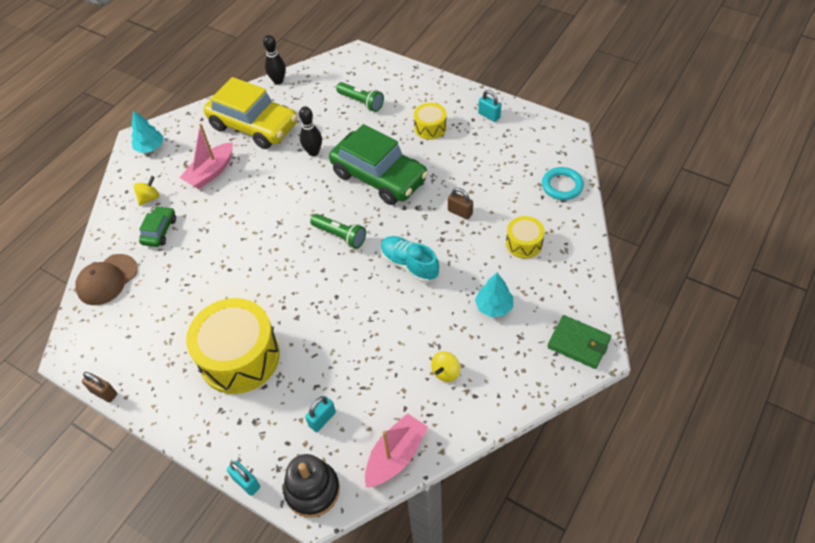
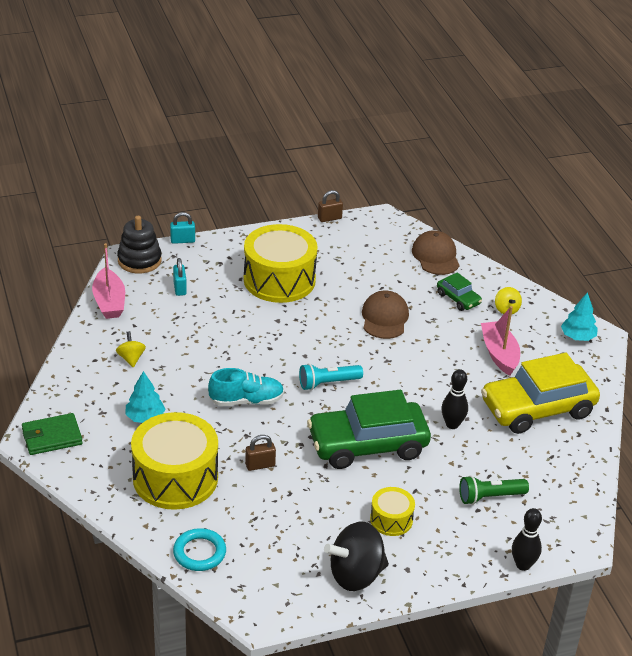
camera: 125 degrees right, 15 degrees down
black bowling pin [263,35,286,84] -> black bowling pin moved to [512,508,542,571]
green flashlight [310,214,366,249] -> turquoise flashlight [299,363,363,390]
turquoise padlock [478,90,501,122] -> black spinning top [324,522,389,591]
yellow drum [506,216,545,259] -> yellow drum [131,412,218,510], size x2.03
none -> brown cap [362,290,409,339]

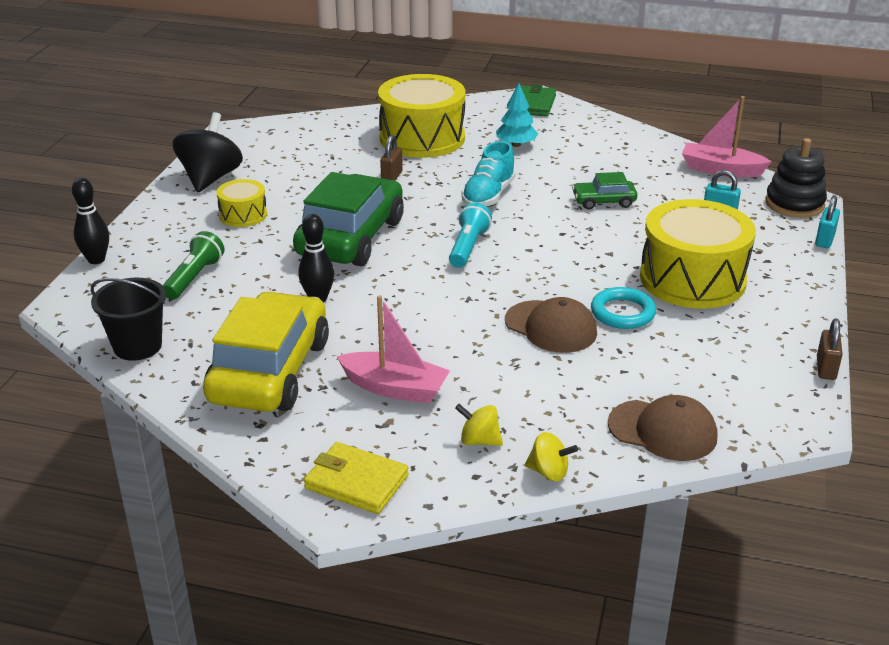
camera: 125 degrees right, 5 degrees down
yellow spinning top [116,331,146,367] -> yellow spinning top moved to [525,432,578,481]
turquoise ring [173,528,226,571] -> turquoise ring moved to [591,287,656,329]
green car [437,272,482,311] -> green car moved to [572,172,638,210]
turquoise tree [561,292,598,341] -> yellow wallet [304,442,409,514]
none -> black bucket [91,278,166,361]

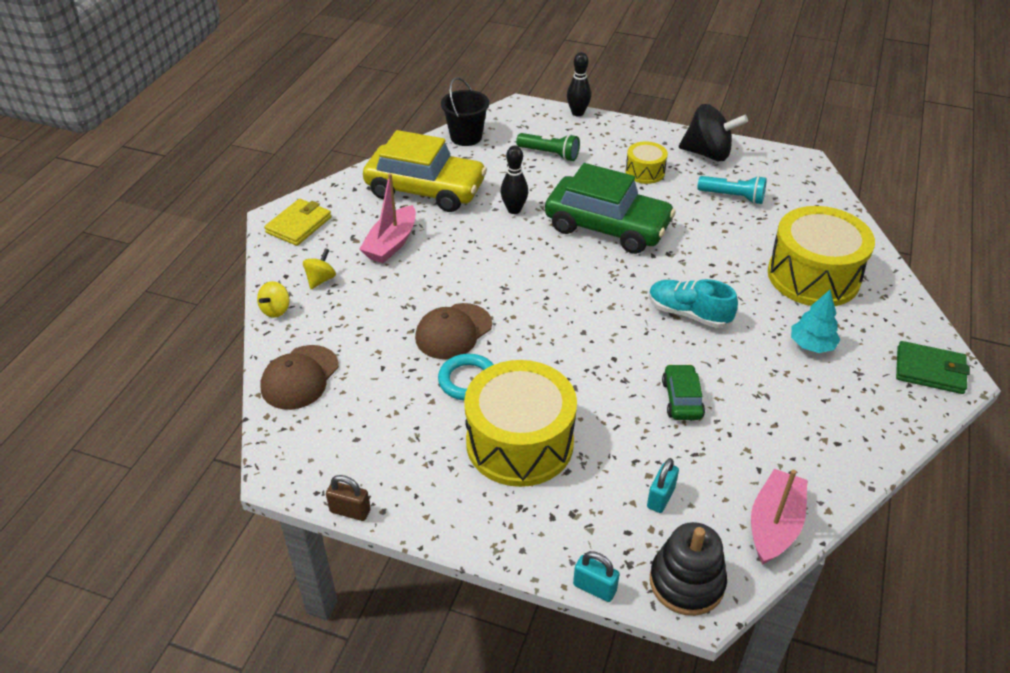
camera: 95 degrees right, 10 degrees up
brown padlock [380,135,403,181] -> none
turquoise flashlight [449,202,492,268] -> turquoise flashlight moved to [697,176,767,204]

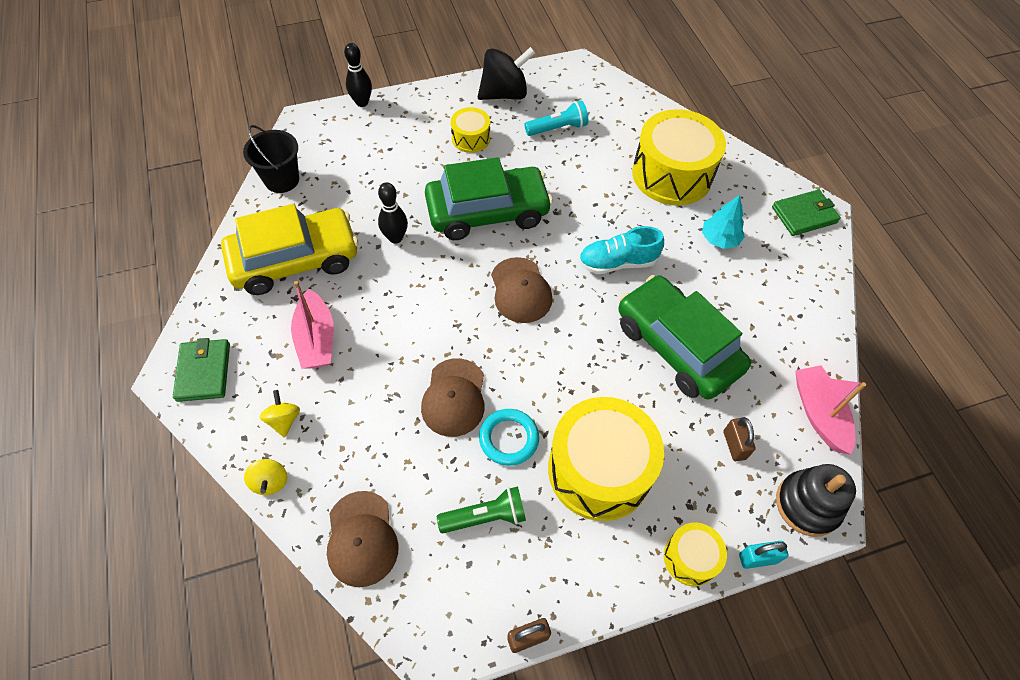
camera: 40 degrees left, 15 degrees up
yellow wallet [264,199,331,246] -> green wallet [173,338,230,402]
green flashlight [516,133,580,161] -> green flashlight moved to [437,487,526,533]
turquoise padlock [647,458,679,513] -> brown padlock [724,417,756,461]
green car [662,364,705,420] -> green car [618,275,751,399], size x2.16
none -> brown cap [491,257,552,323]
none -> yellow drum [664,522,727,586]

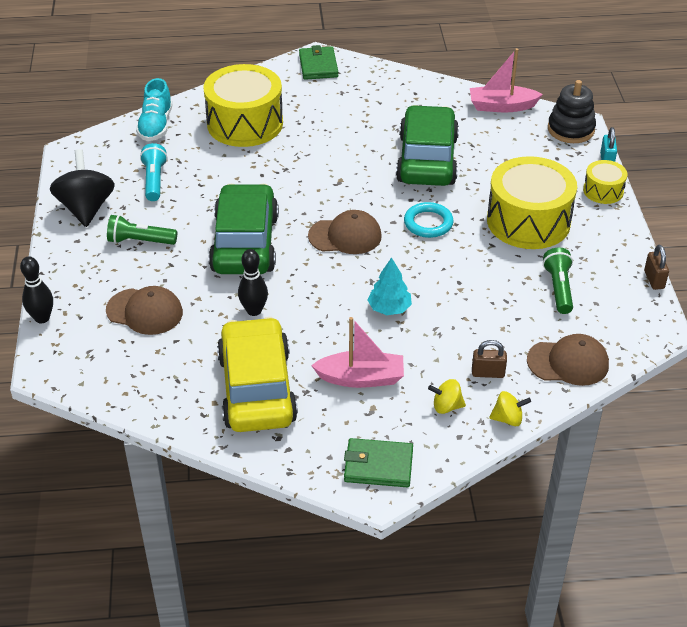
camera: 75 degrees left, 15 degrees down
black bucket [243,125,299,193] -> none
brown cap [421,358,485,437] -> brown cap moved to [106,286,183,335]
yellow drum [451,107,490,153] -> green flashlight [107,215,177,245]
turquoise ring [479,409,539,466] -> turquoise ring moved to [404,202,454,238]
turquoise shoe [579,226,664,274] -> turquoise shoe moved to [136,78,172,141]
green car [618,275,751,399] -> green car turned 120 degrees clockwise [396,105,459,186]
turquoise tree [702,195,745,249] -> turquoise tree moved to [367,257,412,315]
brown padlock [724,417,756,461] -> brown padlock moved to [472,340,507,378]

